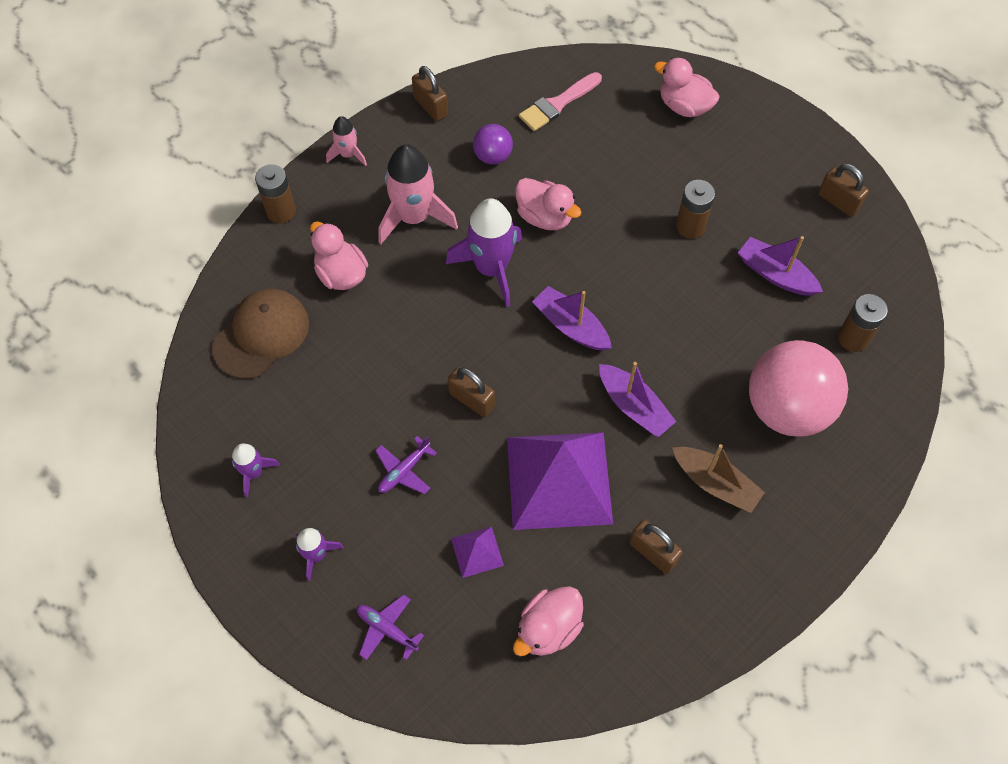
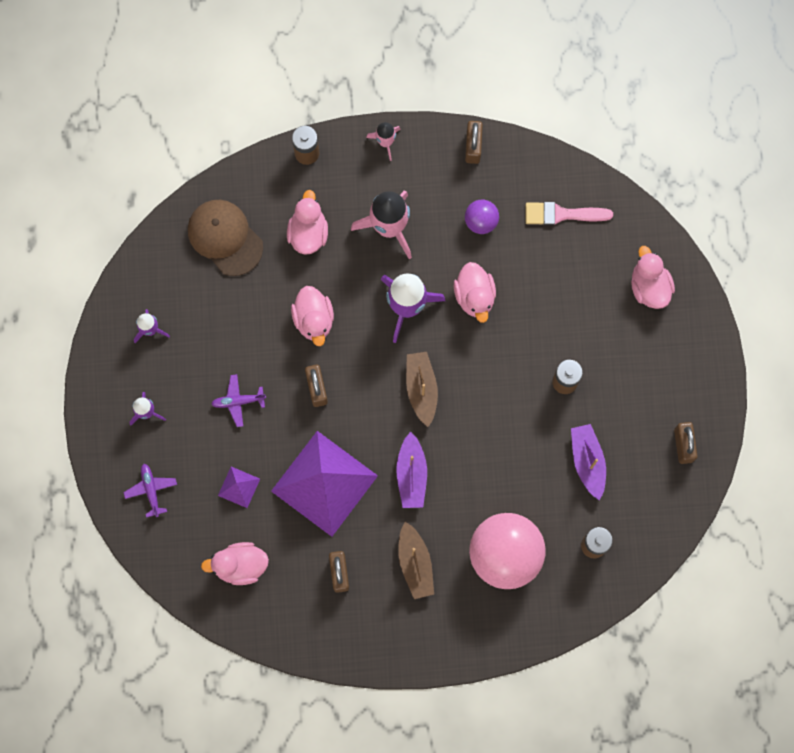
camera: 40 degrees right, 15 degrees up
brown cap [212,289,309,379] -> brown cap turned 120 degrees counterclockwise [188,200,263,276]
purple boat [532,286,612,351] -> brown boat [406,352,438,427]
none -> pink duck [291,286,334,346]

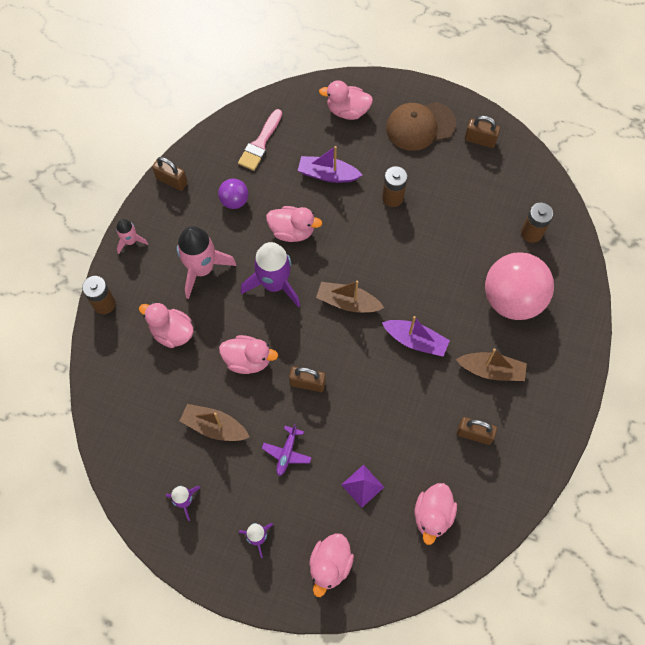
camera: 65 degrees left, 10 degrees down
purple plane [123,464,177,518] -> pink duck [309,533,354,597]
brown cap [188,200,263,276] -> brown cap moved to [386,102,456,151]
purple pyramid [271,431,378,537] -> none
purple boat [571,424,606,501] -> purple boat moved to [298,146,363,183]
none -> brown boat [180,404,250,441]

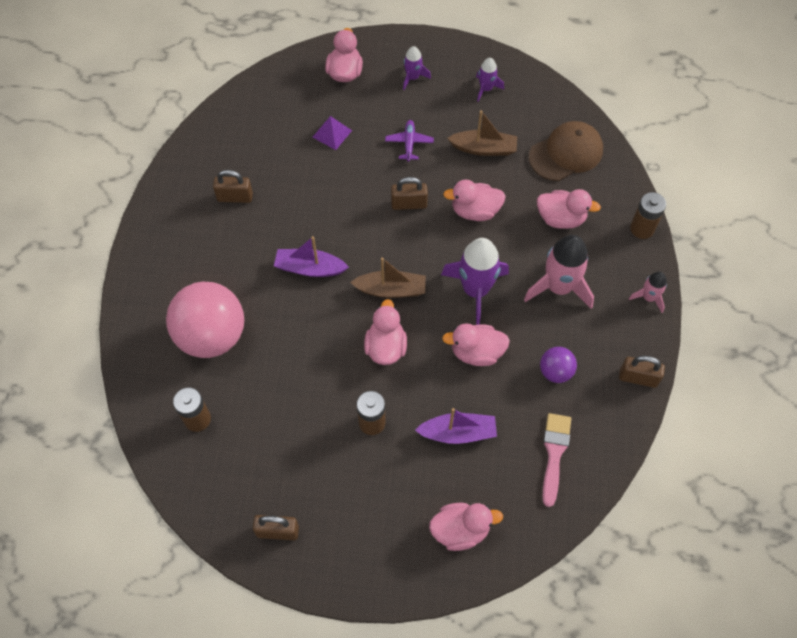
camera: 165 degrees right, 5 degrees down
brown cap [386,102,456,151] -> brown cap moved to [529,121,603,181]
pink duck [414,483,457,545] -> pink duck moved to [364,299,407,365]
brown boat [456,348,527,381] -> none

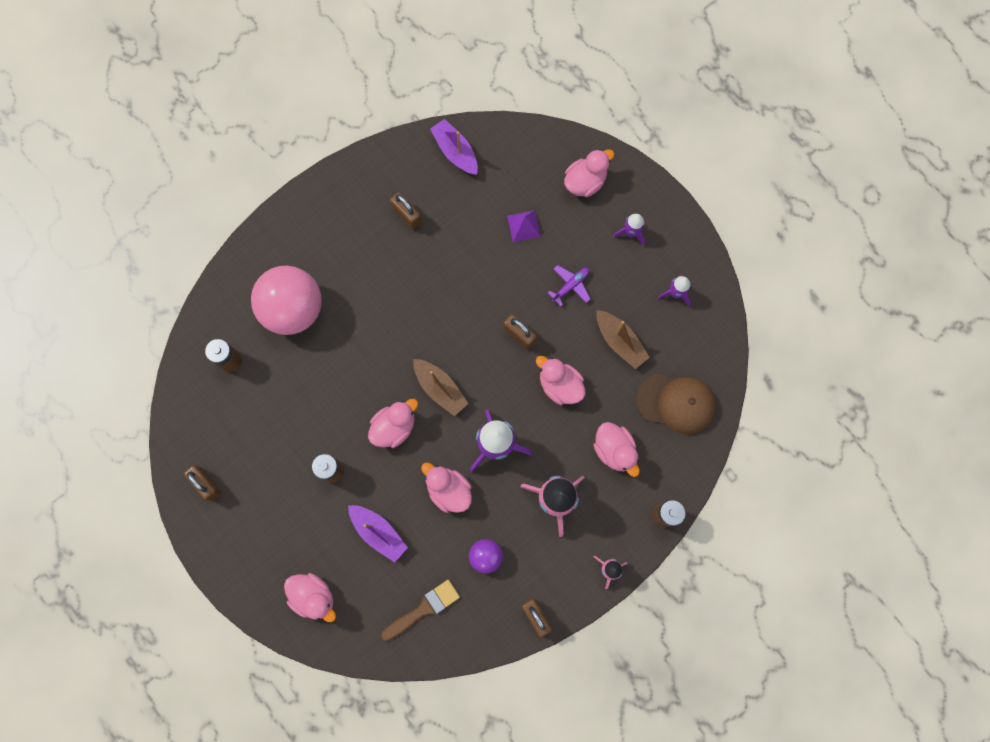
camera: 45 degrees right, 15 degrees up
purple boat [274,236,349,277] -> purple boat moved to [430,119,478,175]
pink brush [542,413,571,507] -> brown brush [381,580,460,641]

